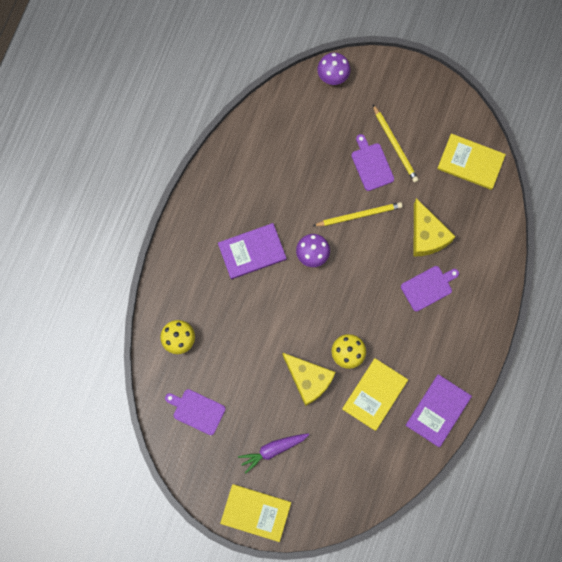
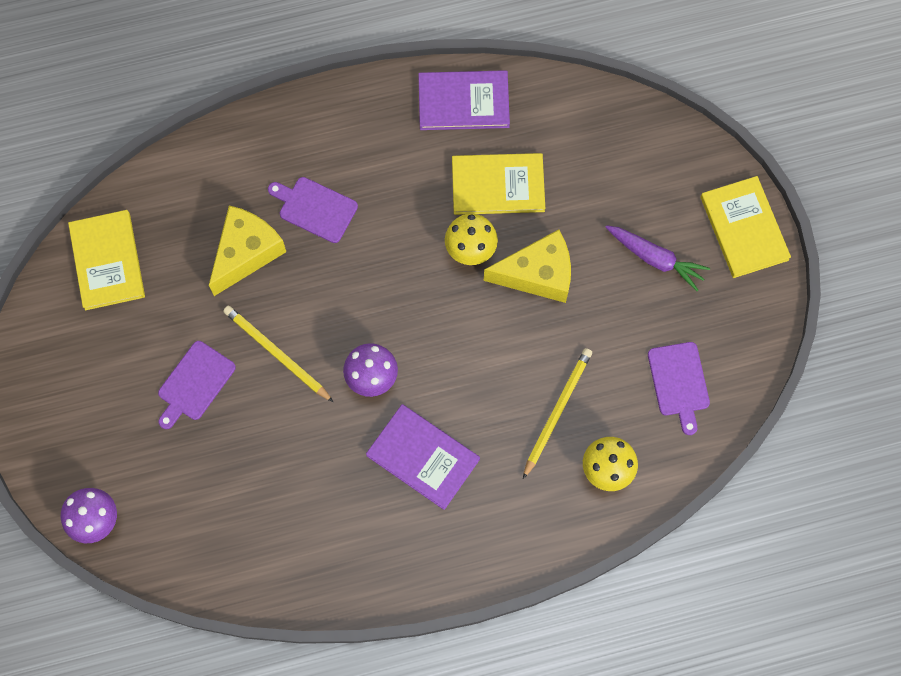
camera: 125 degrees left, 5 degrees down
yellow cheese [283,353,336,406] -> yellow cheese turned 75 degrees clockwise [484,229,571,303]
yellow pencil [373,105,419,183] -> yellow pencil moved to [523,348,592,479]

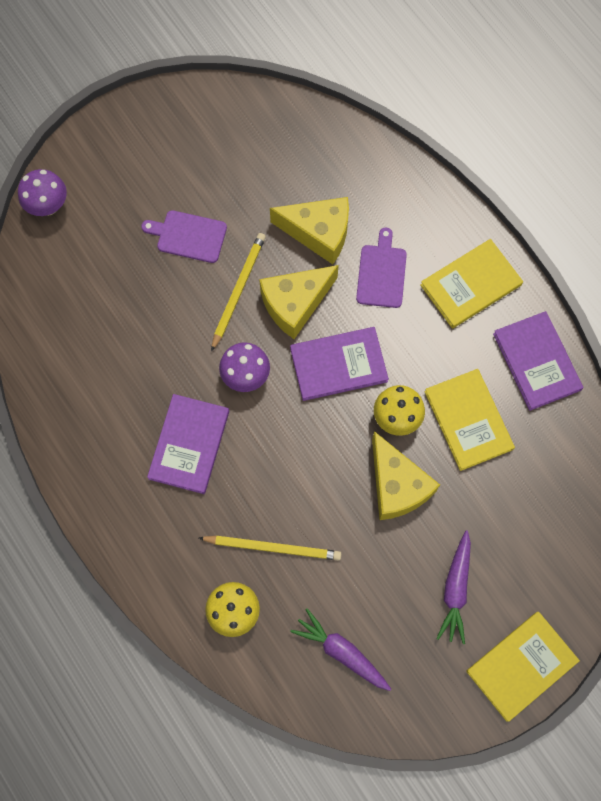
camera: 70 degrees right, 0 degrees up
yellow book [68,210,145,310] -> yellow book moved to [420,239,523,329]
purple cutting board [648,342,710,435] -> purple carrot [290,608,391,691]
none -> yellow cheese [259,265,339,339]
none -> purple book [290,327,389,401]

